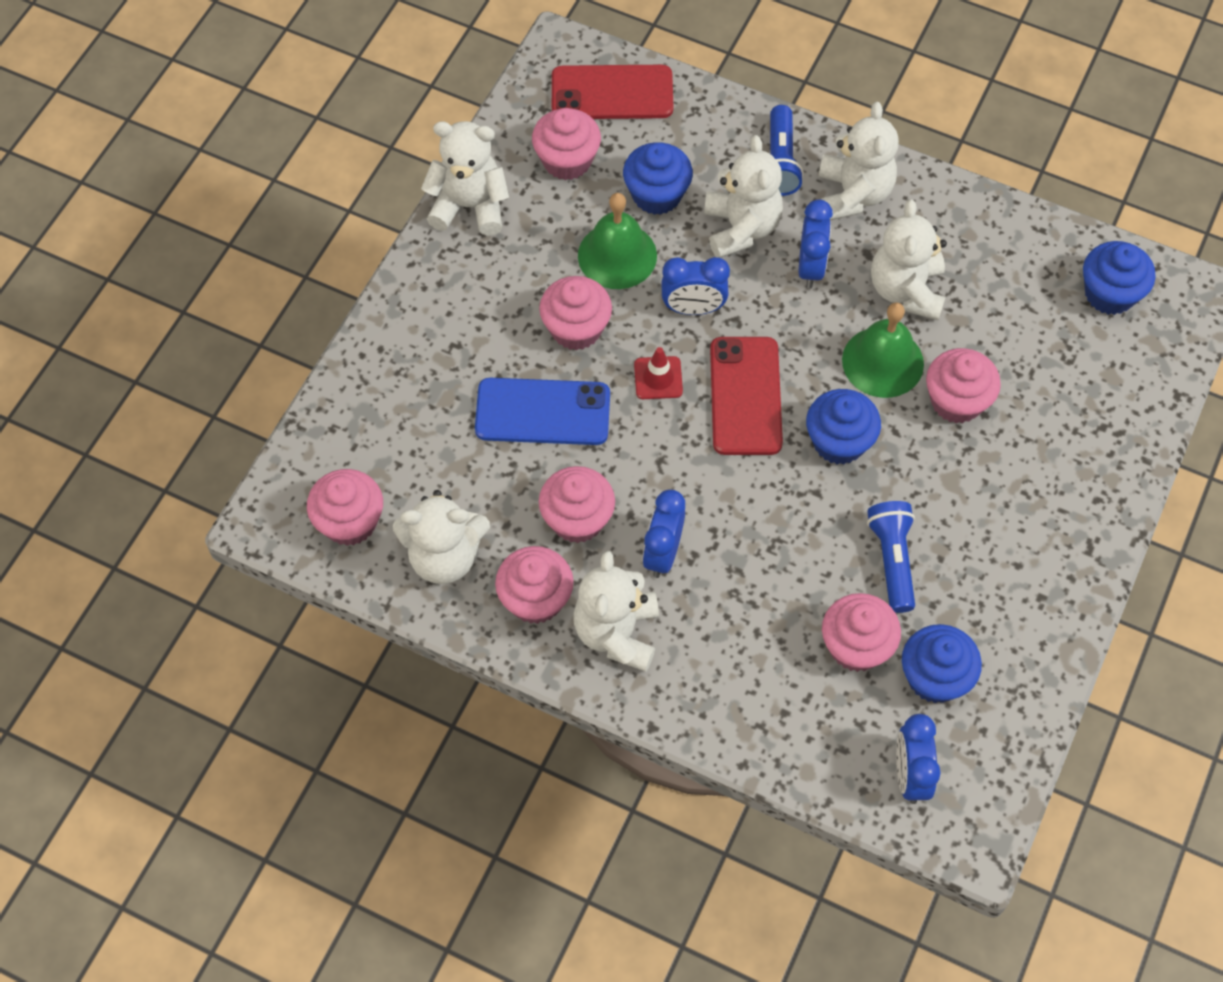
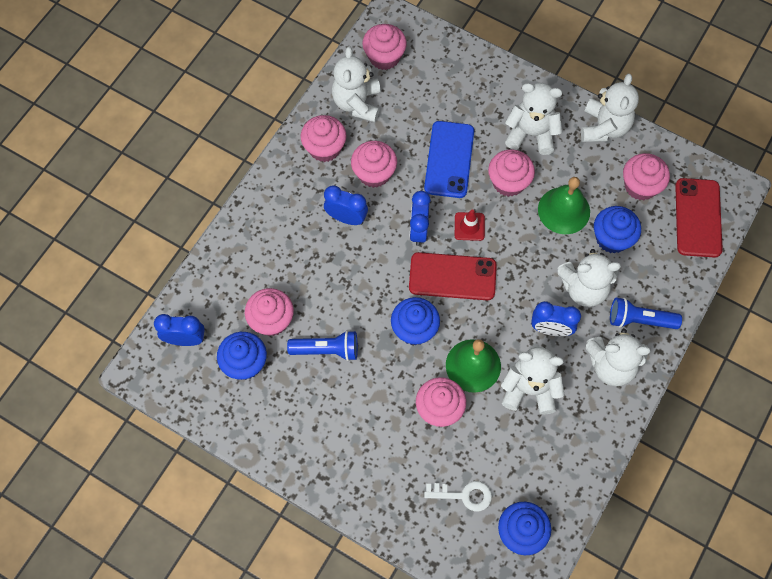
camera: 95 degrees right, 5 degrees up
white teddy bear [573,551,659,672] -> white teddy bear moved to [505,83,562,155]
blue clock [661,257,730,315] -> blue clock moved to [410,191,431,246]
none -> white key [424,481,492,511]

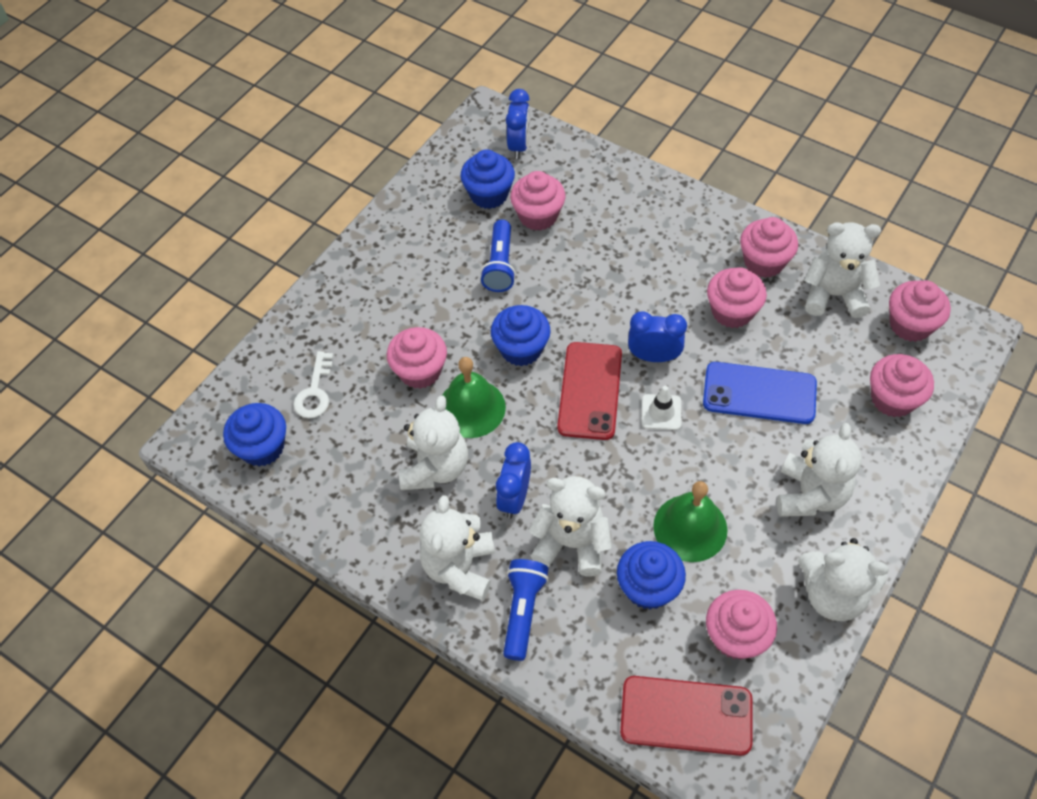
camera: 95 degrees right, 10 degrees down
blue clock [324,186,368,225] -> none
red traffic cone [455,209,485,241] -> white traffic cone [642,386,681,430]
pink cupcake [488,149,535,197] -> pink cupcake moved to [870,354,934,417]
white teddy bear [557,249,621,307] -> white teddy bear turned 105 degrees clockwise [529,476,612,577]

